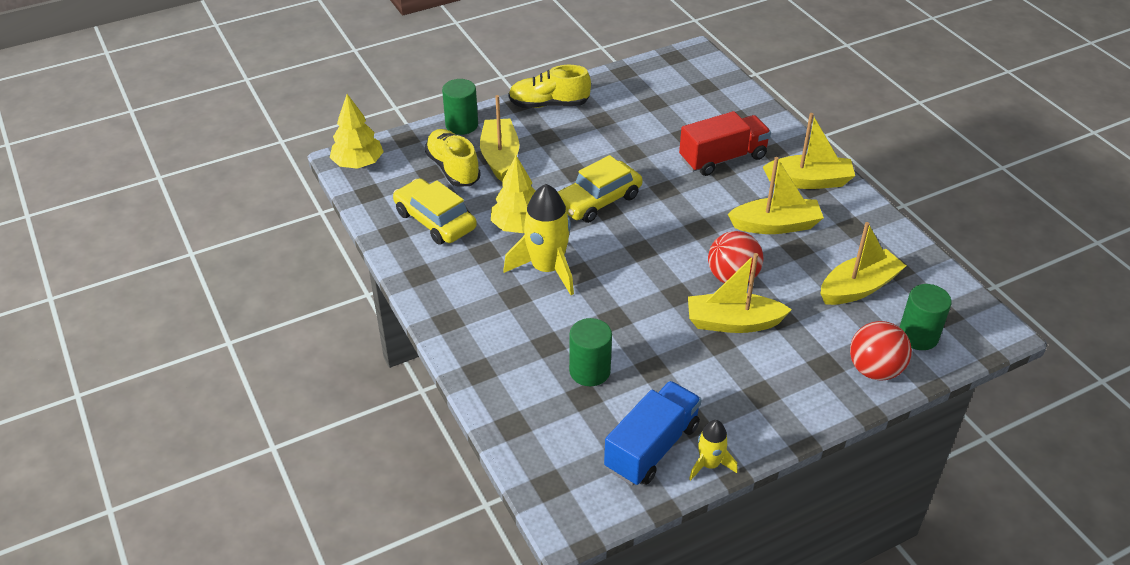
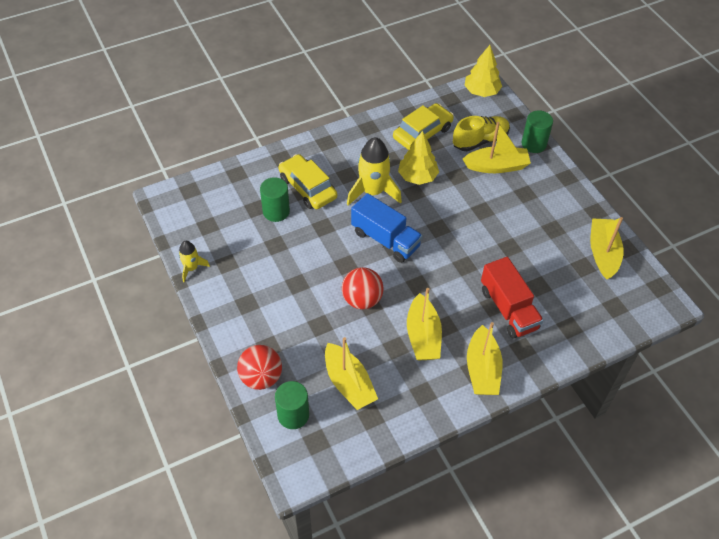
camera: 90 degrees right, 10 degrees up
yellow shoe [508,65,591,108] -> none
yellow car [558,155,643,223] -> yellow car moved to [278,154,337,209]
blue truck [604,381,702,486] -> blue truck moved to [351,193,423,263]
yellow boat [688,253,792,333] -> yellow boat moved to [590,217,624,279]

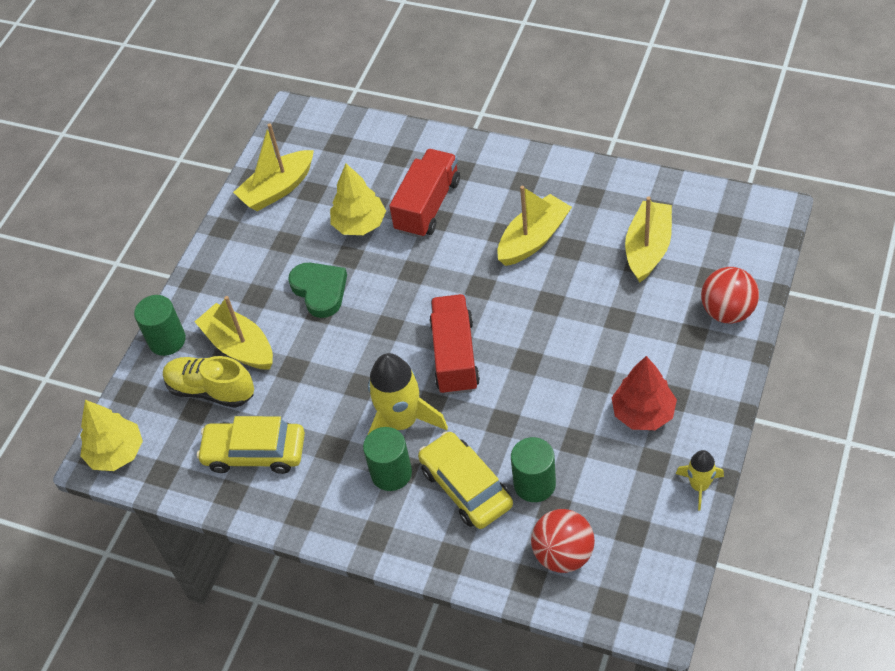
camera: 125 degrees left, 0 degrees up
green cylinder [275,381,309,429] -> green cylinder moved to [363,427,412,491]
yellow car [278,154,337,209] -> yellow car turned 135 degrees clockwise [418,431,513,529]
red ball [342,267,383,309] -> red ball moved to [531,509,595,573]
blue truck [351,193,423,263] -> red truck [429,294,480,395]
yellow tree [398,131,439,185] -> yellow tree moved to [330,164,386,235]
yellow boat [467,322,503,395] -> none
none -> green heart [288,263,347,318]
none -> red tree [611,356,677,430]

